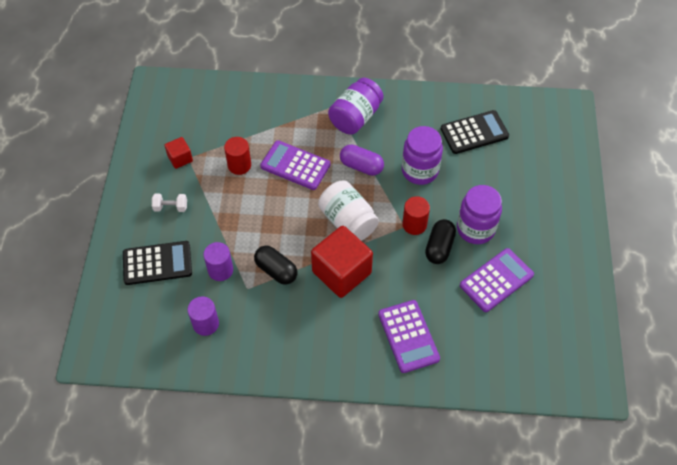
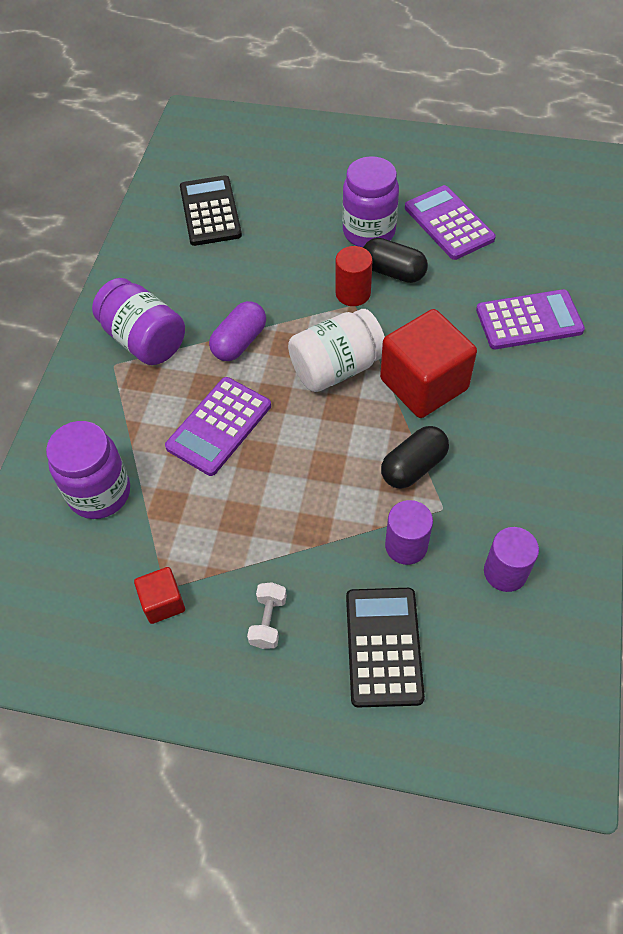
camera: 80 degrees left, 0 degrees up
red cylinder [224,137,251,175] -> none
purple jar [402,126,443,185] -> purple jar moved to [46,421,130,519]

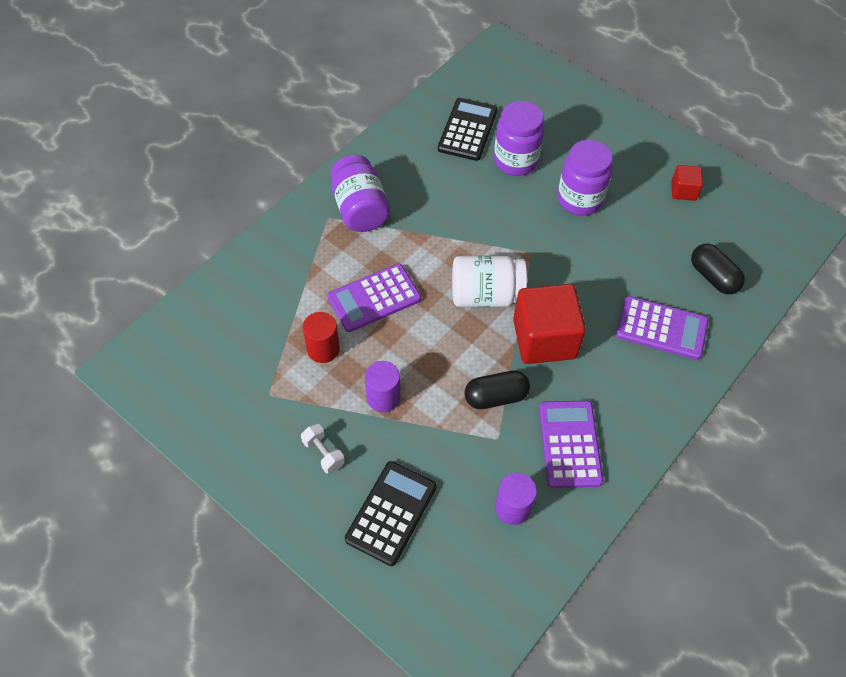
camera: 25 degrees right, 0 degrees up
purple jar [46,421,130,519] -> purple jar moved to [494,101,545,176]
red cube [134,567,185,624] -> red cube moved to [671,165,703,201]
purple capsule [209,301,266,361] -> none
white dumbbell [247,582,287,649] -> white dumbbell turned 75 degrees counterclockwise [301,424,345,474]
red cylinder [335,246,373,306] -> red cylinder moved to [303,312,340,363]
black capsule [363,238,428,283] -> black capsule moved to [691,244,745,294]
purple cylinder [385,500,433,565] -> purple cylinder moved to [365,361,400,412]
purple calculator [405,185,496,260] -> purple calculator moved to [539,401,603,488]

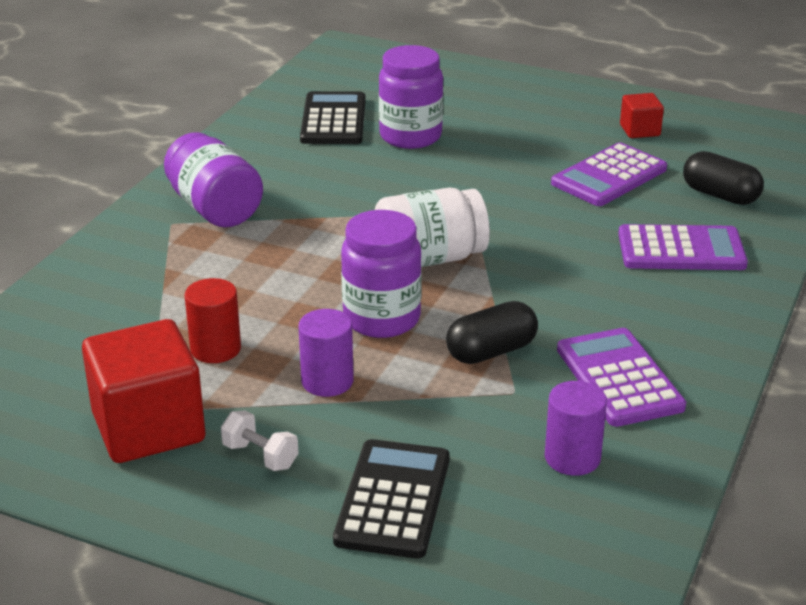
camera: 15 degrees left, 25 degrees down
purple calculator [327,264,421,332] -> purple calculator moved to [551,142,667,206]
red cube [513,284,586,364] -> red cube moved to [82,319,205,463]
purple jar [558,140,613,216] -> purple jar moved to [341,210,422,338]

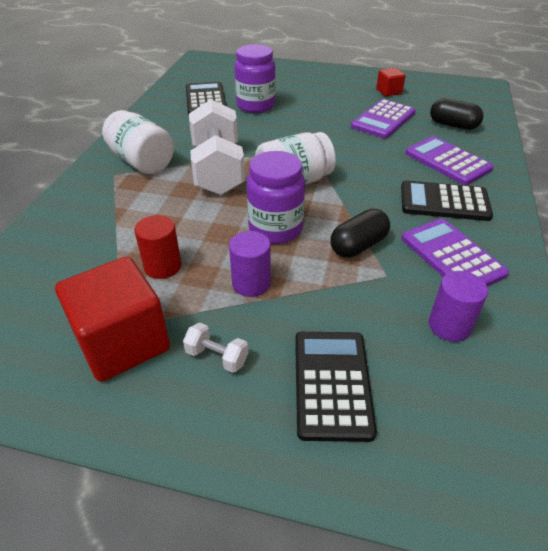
camera: 10 degrees left, 10 degrees up
purple jar [164,132,263,227] -> white jar [102,110,174,174]
purple calculator [618,224,748,270] -> purple calculator turned 120 degrees counterclockwise [405,136,493,185]
none -> white dumbbell [189,99,245,195]
none -> black calculator [401,181,493,221]

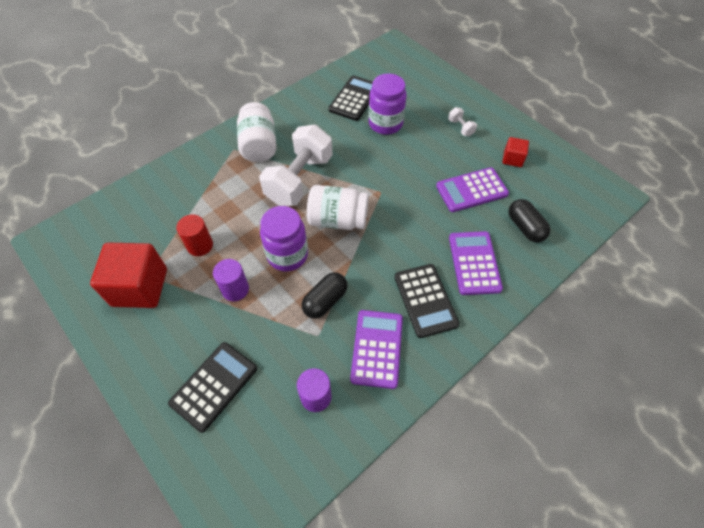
camera: 35 degrees right, 15 degrees up
white dumbbell [183,323,248,373] -> white dumbbell moved to [448,107,477,136]
black capsule [330,209,390,258] -> black capsule turned 45 degrees counterclockwise [302,272,348,319]
black calculator [401,181,493,221] -> black calculator turned 150 degrees counterclockwise [395,264,459,338]

